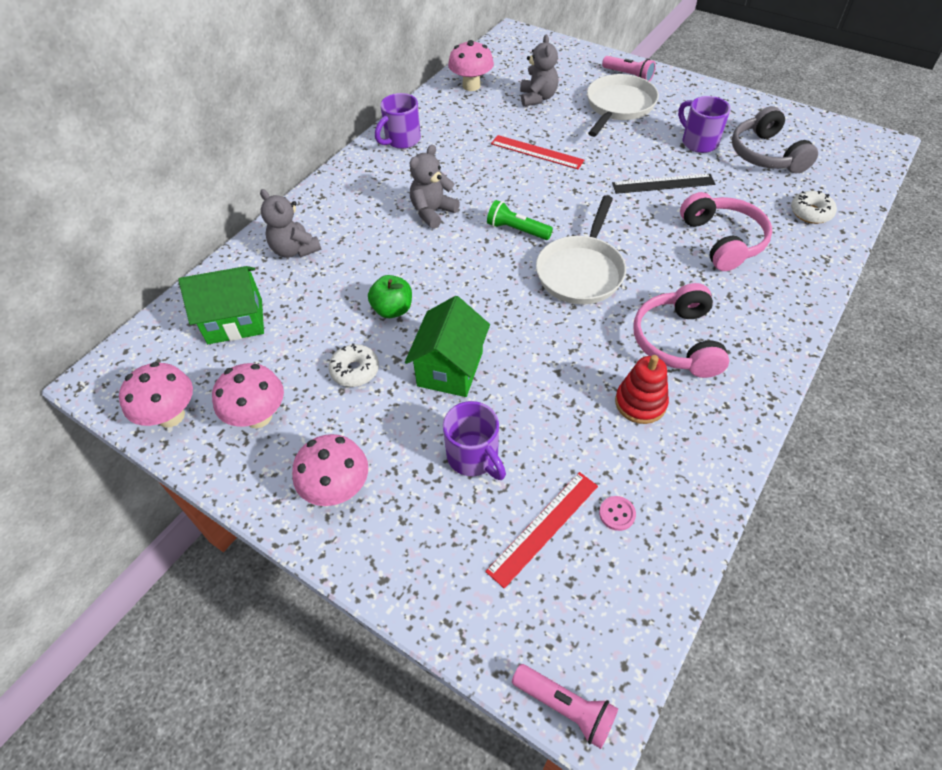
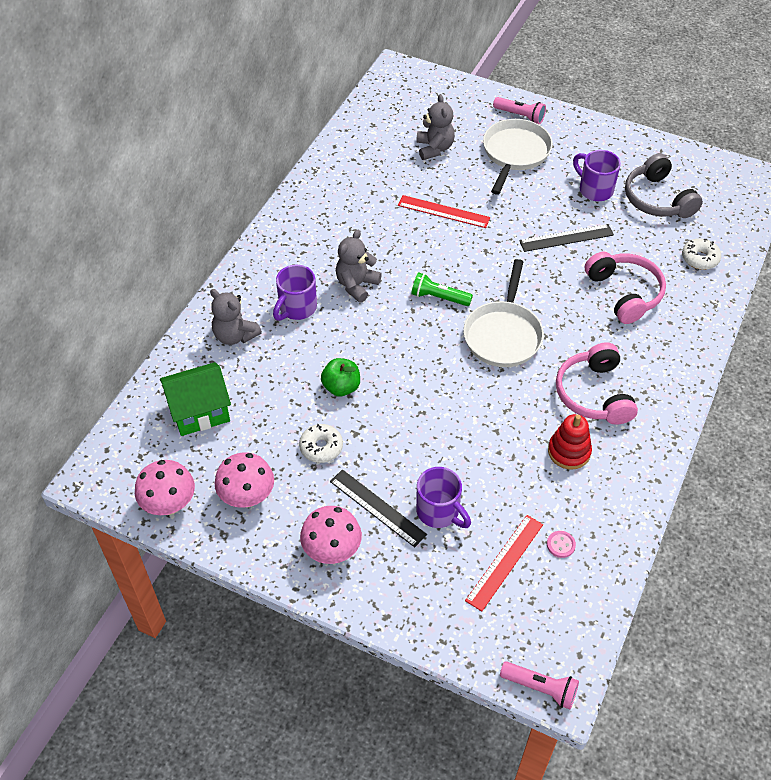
camera: 10 degrees left, 0 degrees up
purple mug [375,93,421,149] -> purple mug moved to [273,265,317,321]
green house [405,296,490,397] -> none
pink mushroom [448,40,494,91] -> none
none -> black ruler [330,469,427,547]

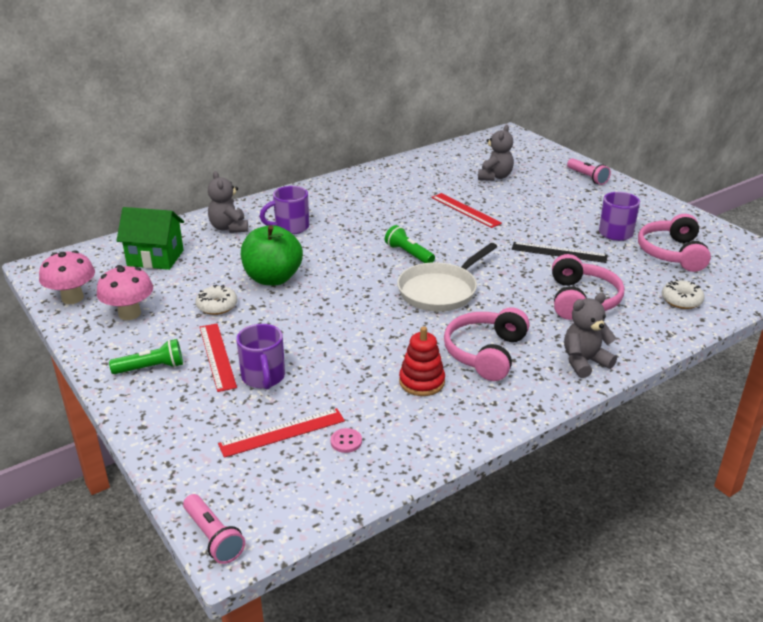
camera: 30 degrees right, 20 degrees down
pink mushroom [300,506,362,564] -> green flashlight [109,339,183,374]
green apple [321,358,360,397] -> green apple [241,225,303,285], size x1.67
black ruler [330,469,427,547] -> red ruler [200,324,237,392]
grey teddy bear [336,230,382,303] -> grey teddy bear moved to [564,293,617,378]
white pan [483,119,553,195] -> none
grey headphones [625,153,703,218] -> pink headphones [638,214,711,272]

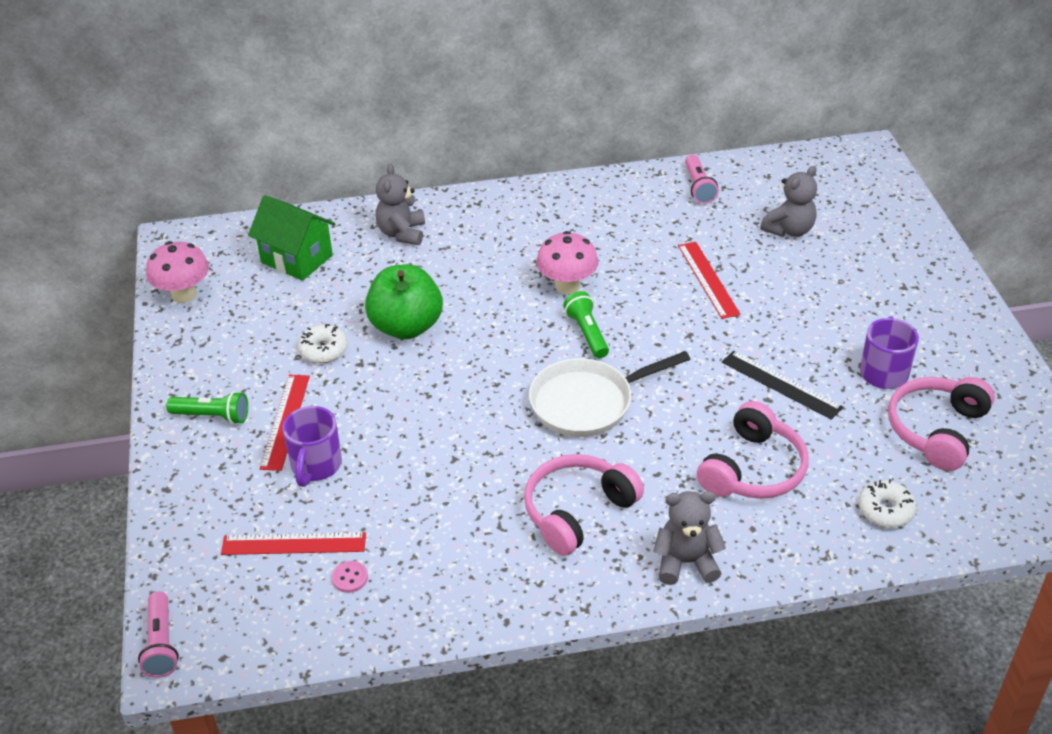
camera: 25 degrees right, 10 degrees up
pink mushroom [97,265,153,320] -> pink mushroom moved to [536,231,598,294]
purple mug [260,186,309,234] -> none
red stacking toy [399,326,445,396] -> none
pink flashlight [567,158,611,185] -> pink flashlight moved to [685,155,719,204]

